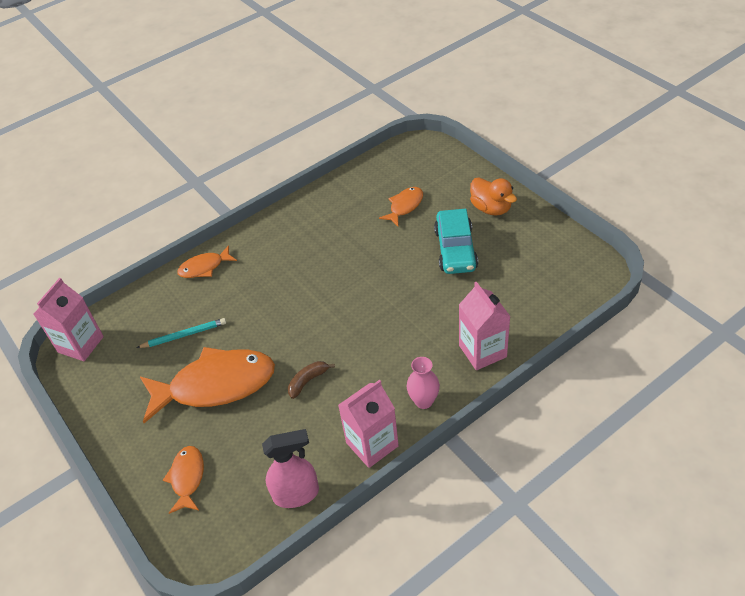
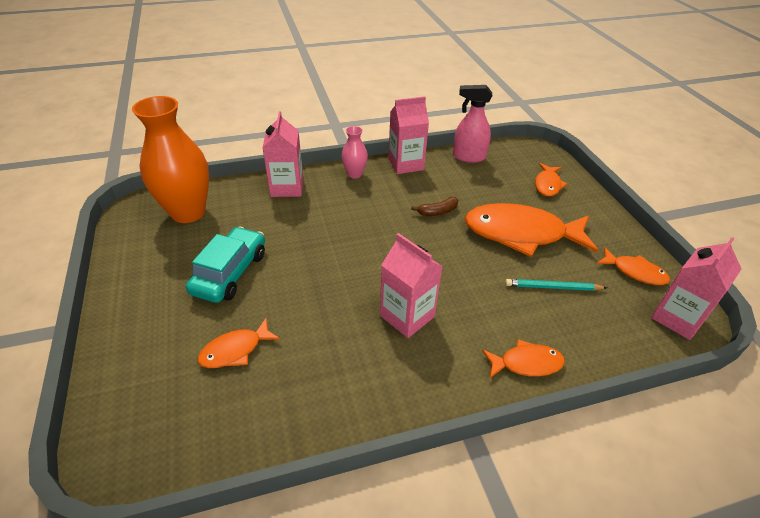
camera: 165 degrees left, 5 degrees down
orange duck [470,177,517,216] -> none
none -> orange vase [132,96,209,223]
none -> pink carton [380,233,443,338]
none -> orange fish [597,247,670,285]

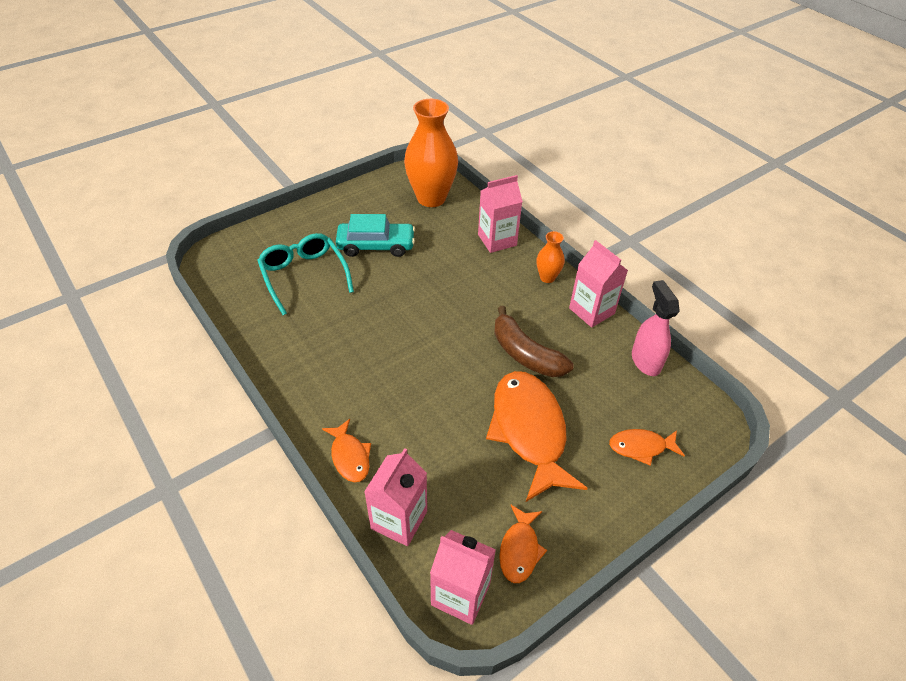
camera: 70 degrees right, 5 degrees up
orange fish [197,317,280,368] -> turquoise glasses [257,233,354,315]
pink vase [341,126,368,179] -> orange vase [537,231,565,283]
pink carton [380,233,443,338] -> pink carton moved to [364,448,427,546]
brown banana [411,197,458,216] -> brown banana [494,306,574,377], size x1.90
turquoise pencil [505,279,607,291] -> none

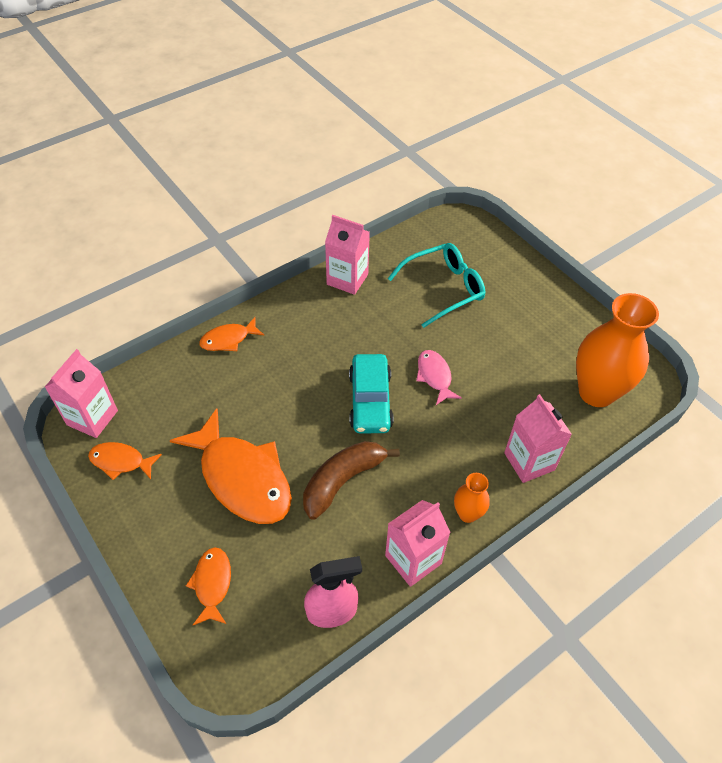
camera: 90 degrees right, 5 degrees up
turquoise car [336,214,415,257] -> turquoise car moved to [349,354,393,433]
pink carton [364,448,427,546] -> pink carton moved to [325,215,370,295]
orange fish [486,371,588,502] -> orange fish turned 60 degrees clockwise [170,408,292,524]
none -> pink fish [416,350,461,405]

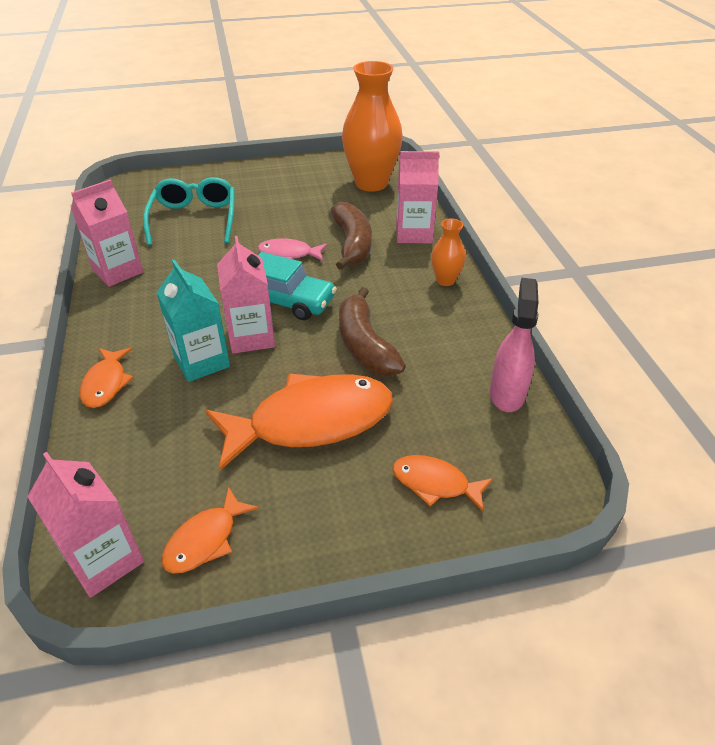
camera: 65 degrees left, 10 degrees down
pink carton [385,500,451,587] -> pink carton moved to [217,236,275,354]
none -> turquoise carton [156,259,230,382]
none -> brown banana [331,202,372,270]

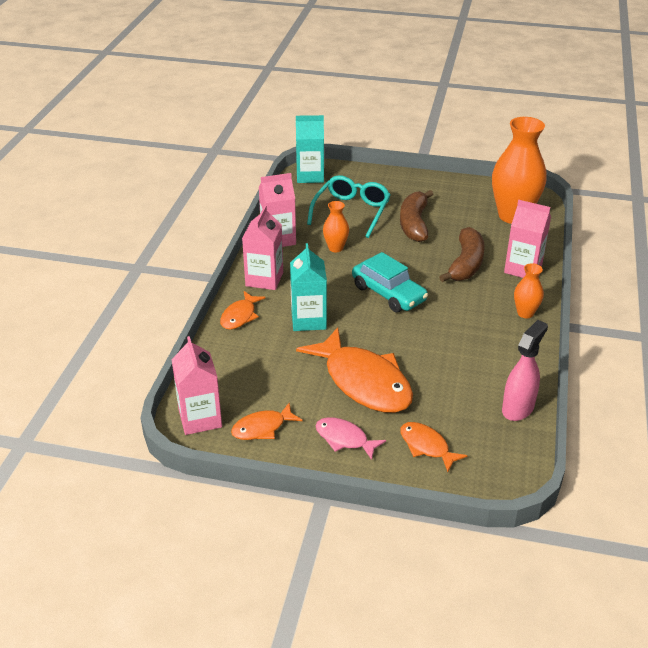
camera: 25 degrees right, 5 degrees down
orange fish [205,373,393,471] -> orange fish turned 45 degrees clockwise [296,327,413,413]
pink carton [217,236,275,354] -> pink carton moved to [242,205,283,290]
pink fish [258,238,327,261] -> pink fish moved to [316,417,386,460]
brown banana [339,287,406,376] -> brown banana moved to [400,190,433,242]
none -> turquoise carton [296,115,324,183]
none -> orange vase [323,201,349,252]

